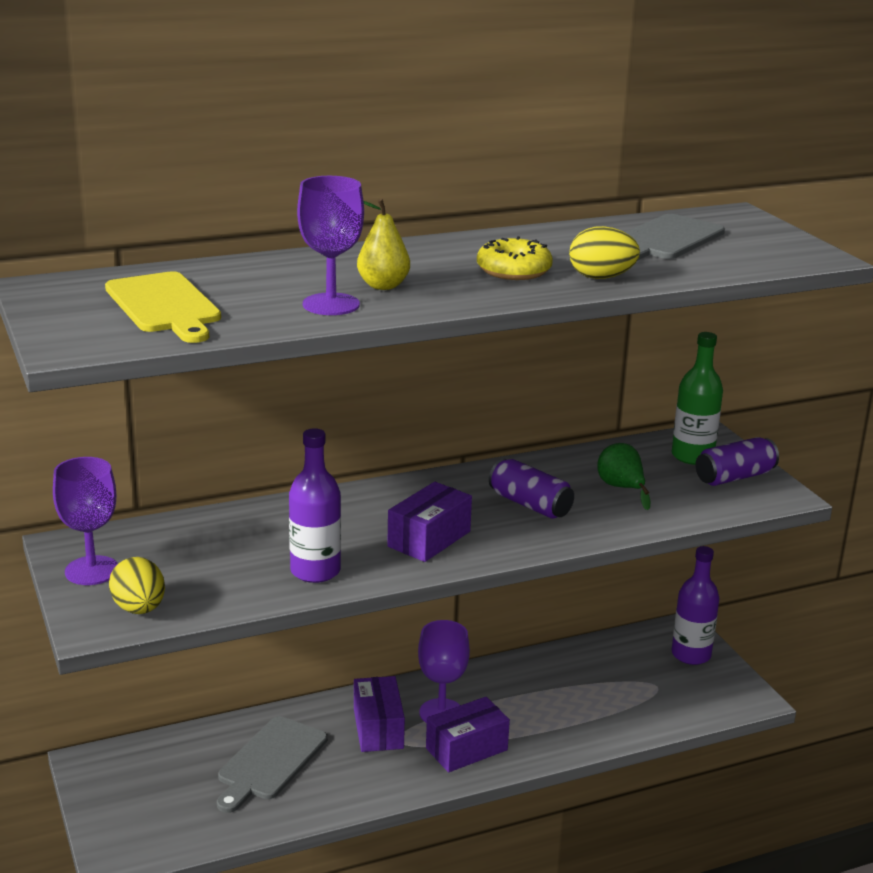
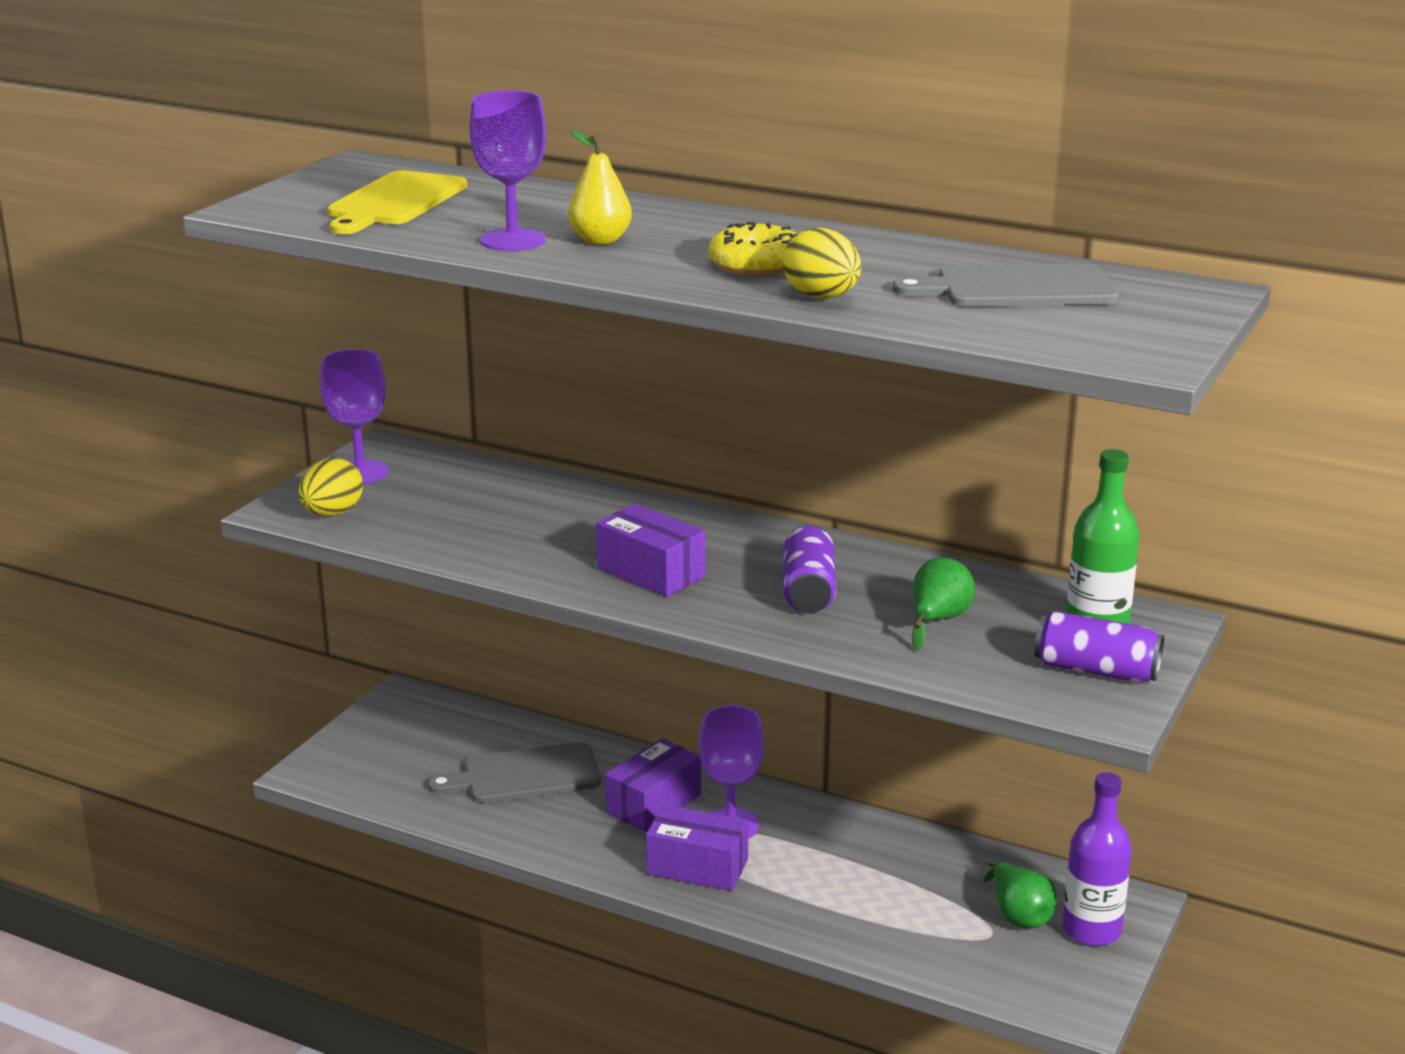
camera: 50 degrees right, 0 degrees up
purple bottle [289,428,341,583] -> none
purple box [387,482,472,562] -> purple box turned 45 degrees clockwise [596,504,705,597]
none -> green pear [983,861,1057,928]

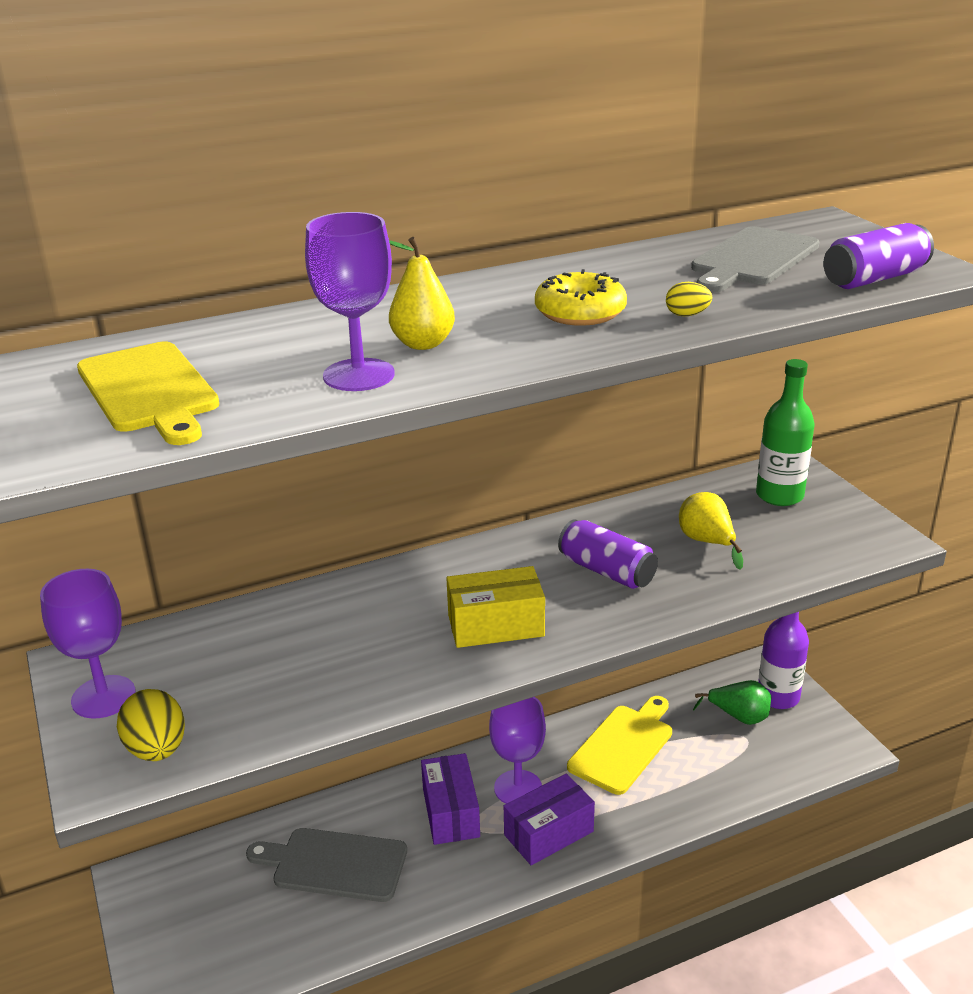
camera: 50 degrees left, 5 degrees up
grey cutting board [428,742,601,803] -> grey cutting board turned 75 degrees clockwise [246,828,407,902]
purple box [596,504,705,597] -> yellow box [446,566,545,648]
yellow egg [783,228,861,298] -> yellow egg [666,282,712,316], size x0.54
green pear [912,557,975,651] -> yellow pear [679,492,743,570]
purple can [1034,611,1164,683] -> purple can moved to [823,223,934,289]
none -> yellow cutting board [567,696,672,795]

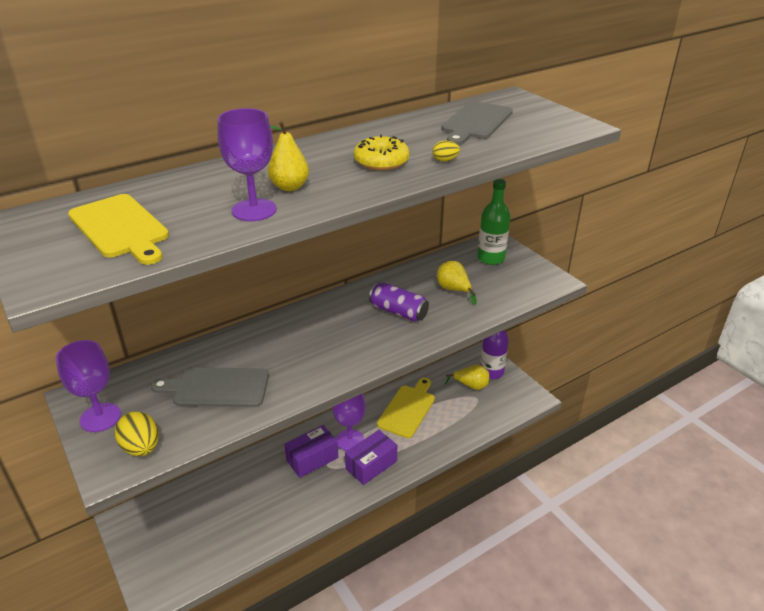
camera: 10 degrees left, 5 degrees up
grey cutting board [246,828,407,902] -> grey cutting board moved to [151,367,269,407]
purple box [421,753,480,845] -> purple box turned 75 degrees clockwise [284,425,338,478]
yellow box [446,566,545,648] -> none
green pear [693,680,771,725] -> yellow pear [445,365,489,390]
purple can [823,223,934,289] -> none

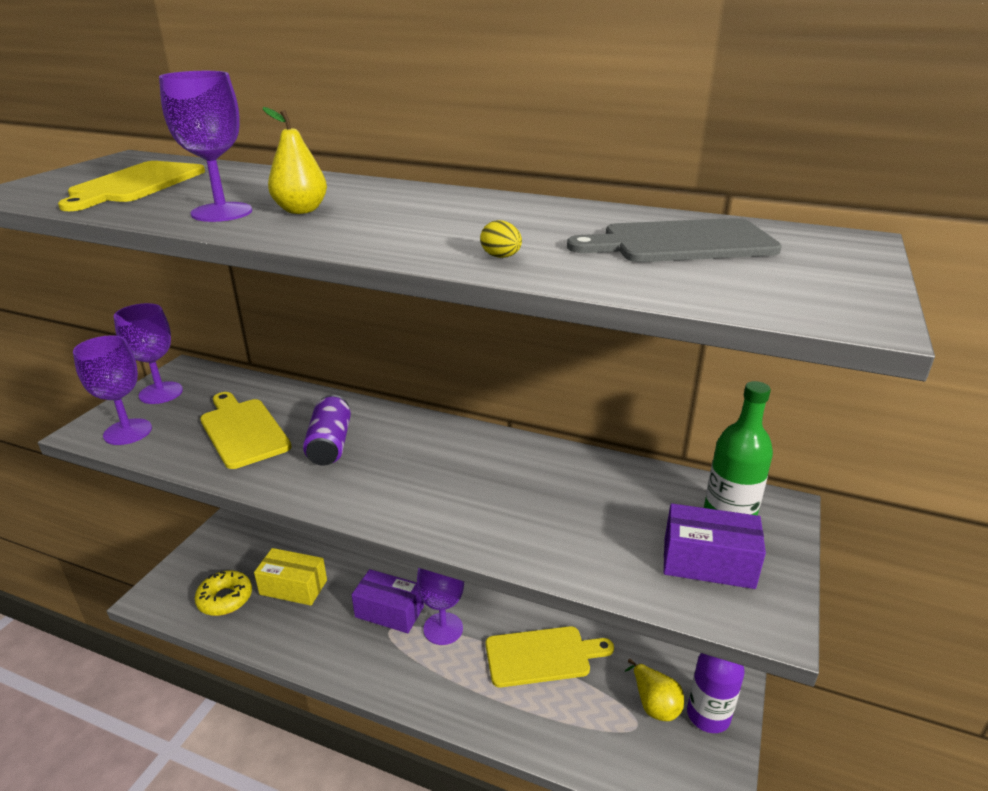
camera: 55 degrees right, 5 degrees down
yellow egg [115,411,159,456] -> purple goblet [73,335,152,445]
grey cutting board [151,367,269,407] -> yellow cutting board [200,392,291,469]
purple box [345,430,397,485] -> purple box moved to [664,503,766,589]
yellow donut [354,135,410,170] -> yellow donut moved to [195,571,252,616]
purple can [369,283,429,322] -> purple can moved to [303,395,351,466]
yellow pear [437,261,476,305] -> none
none -> yellow box [254,548,327,606]

